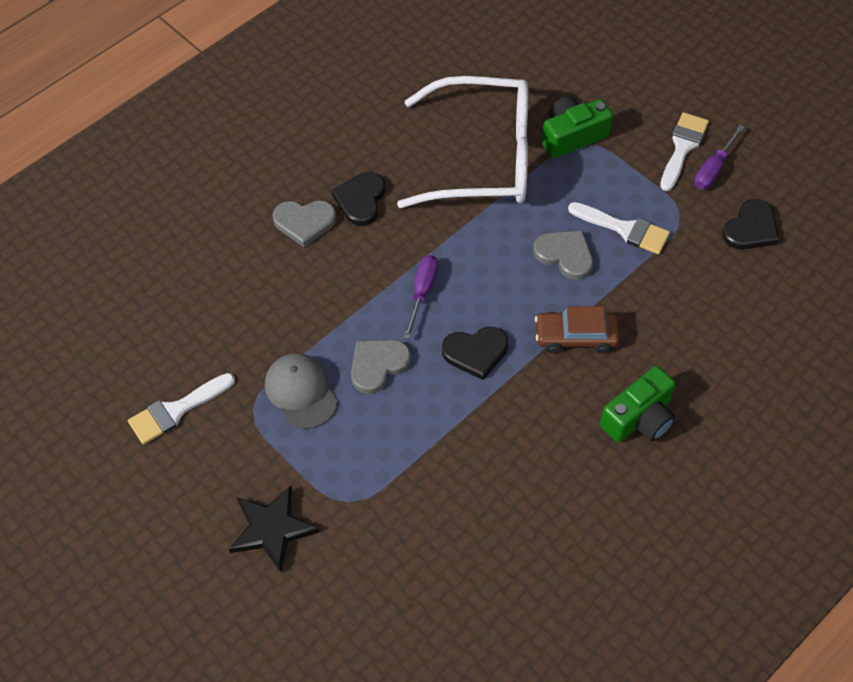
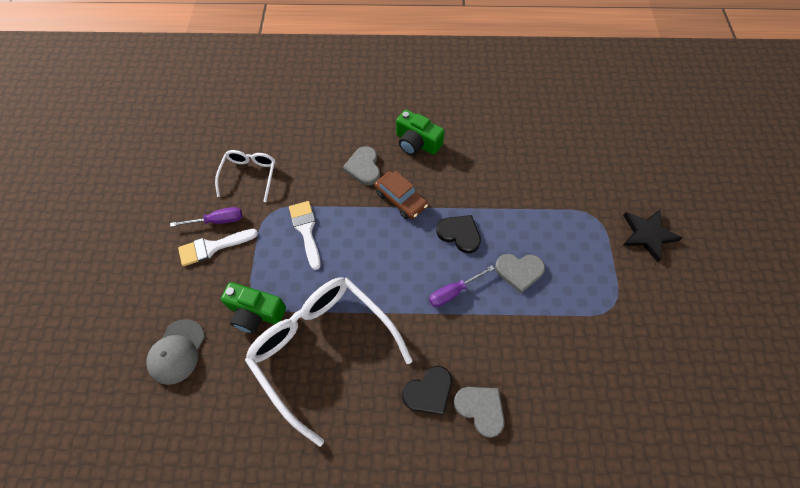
camera: 135 degrees left, 5 degrees up
white brush [128,373,235,445] -> none
grey cap [265,353,337,429] -> grey cap moved to [146,319,205,385]
grey heart [533,230,593,280] -> grey heart moved to [343,146,380,185]
green camera [600,366,676,443] -> green camera turned 150 degrees counterclockwise [396,110,445,155]
black heart [722,199,779,250] -> white glasses [215,150,275,202]

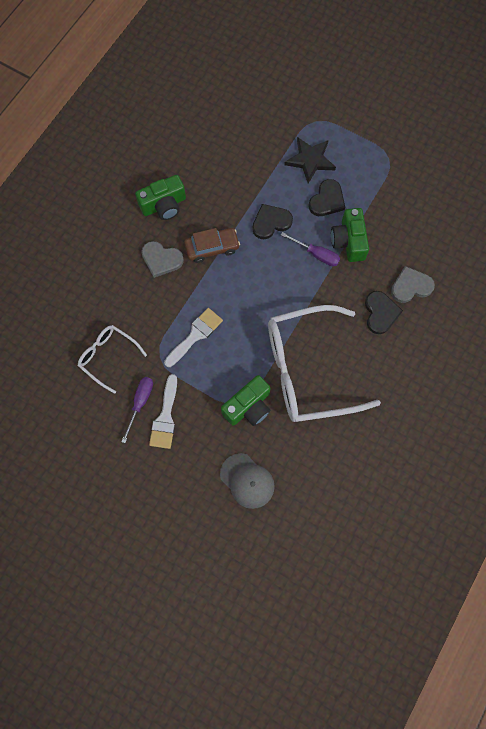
camera: 60 degrees left, 10 degrees up
white brush [289,201,321,270] -> white brush turned 120 degrees clockwise [164,308,223,367]
purple screwdriver [429,266,494,307] -> purple screwdriver turned 60 degrees counterclockwise [281,232,340,267]
grey heart [495,254,545,293] -> black heart [308,179,345,216]
black star [622,210,682,262] -> black star moved to [284,137,336,183]
none -> green camera [331,208,369,262]

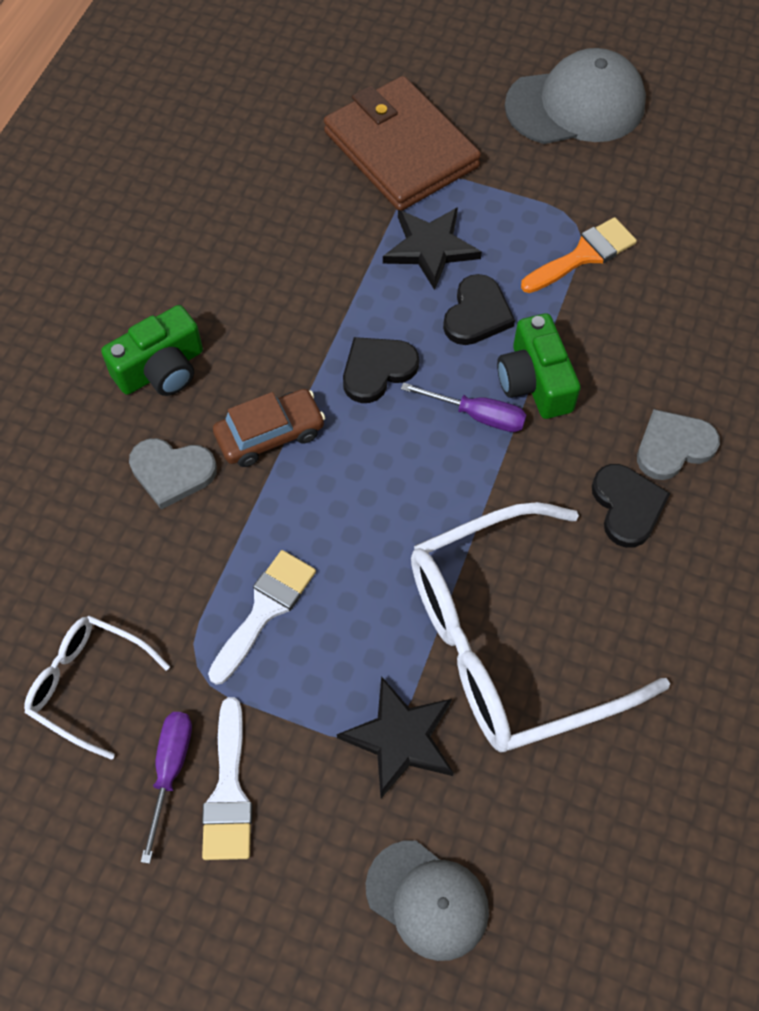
camera: 10 degrees left, 10 degrees down
green camera [221,375,271,426] -> black star [337,676,454,798]
none -> brown wallet [324,76,481,211]
none -> grey cap [505,48,646,144]
none -> orange brush [521,217,637,293]

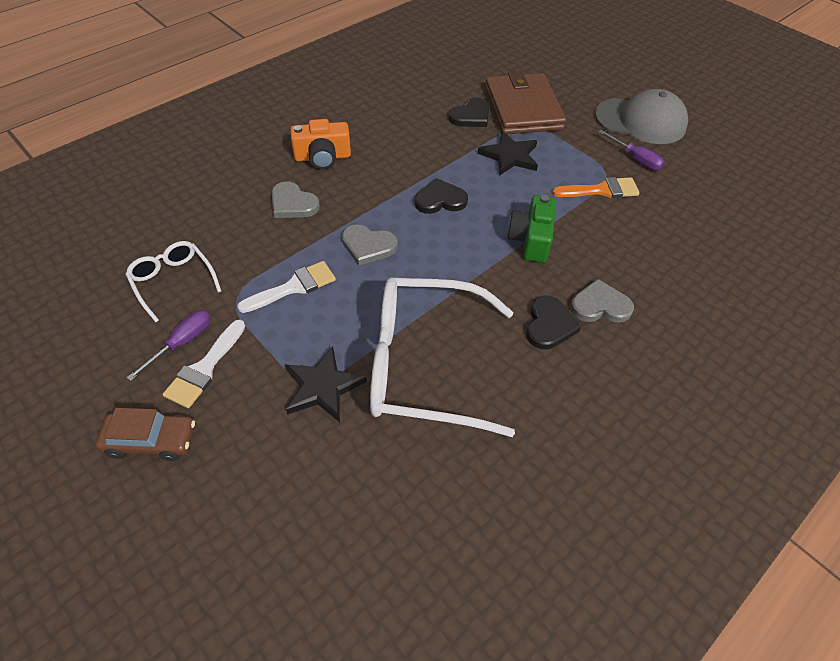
camera: 25 degrees right, 10 degrees down
green camera [101,305,203,396] -> orange camera [290,119,351,169]
brown car [213,389,325,467] -> brown car moved to [95,408,195,461]
grey cap [366,841,489,961] -> none
purple screwdriver [401,382,526,432] -> purple screwdriver moved to [598,130,664,170]
black heart [443,274,515,345] -> black heart moved to [448,98,490,127]
none -> grey heart [342,224,398,265]

